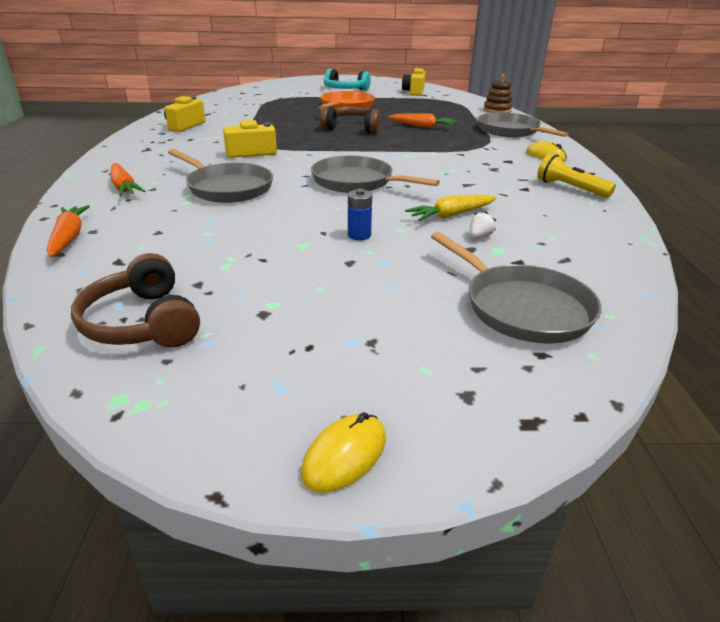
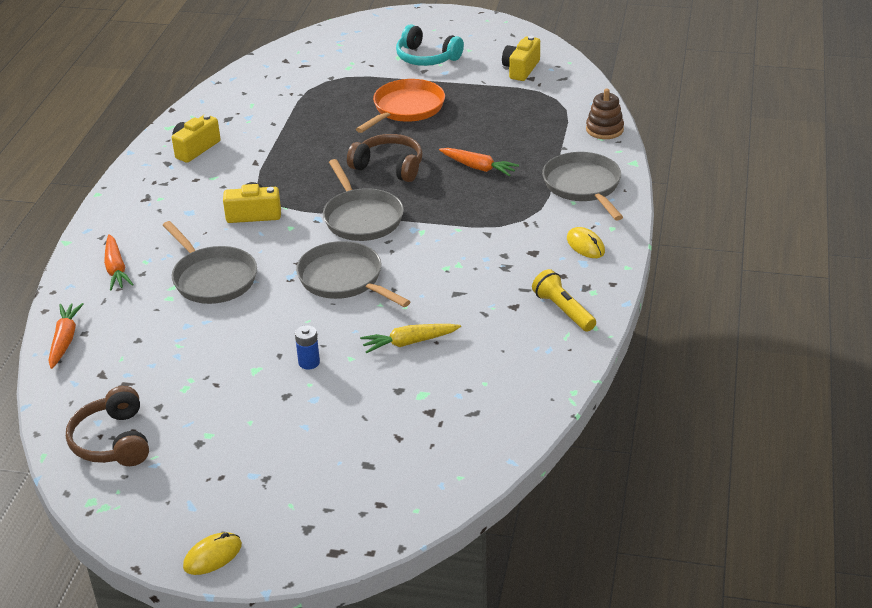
camera: 15 degrees right, 5 degrees up
grey pan [431,232,602,344] -> grey pan moved to [323,159,404,241]
white strawberry [470,211,496,238] -> none

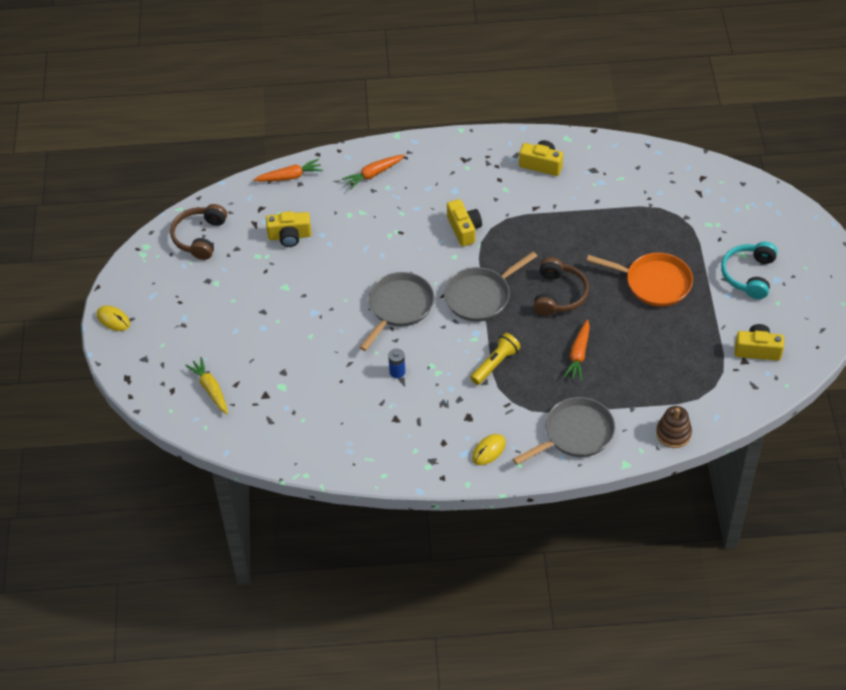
camera: 75 degrees right, 15 degrees up
brown headphones [66,386,149,466] -> brown headphones turned 45 degrees counterclockwise [170,204,227,260]
grey pan [163,221,257,304] -> none
blue battery [295,325,320,370] -> blue battery moved to [388,349,405,378]
yellow carrot [360,324,461,353] -> yellow carrot moved to [185,357,228,414]
yellow flashlight [532,269,596,332] -> yellow flashlight moved to [470,333,521,385]
none -> yellow camera [266,211,311,247]

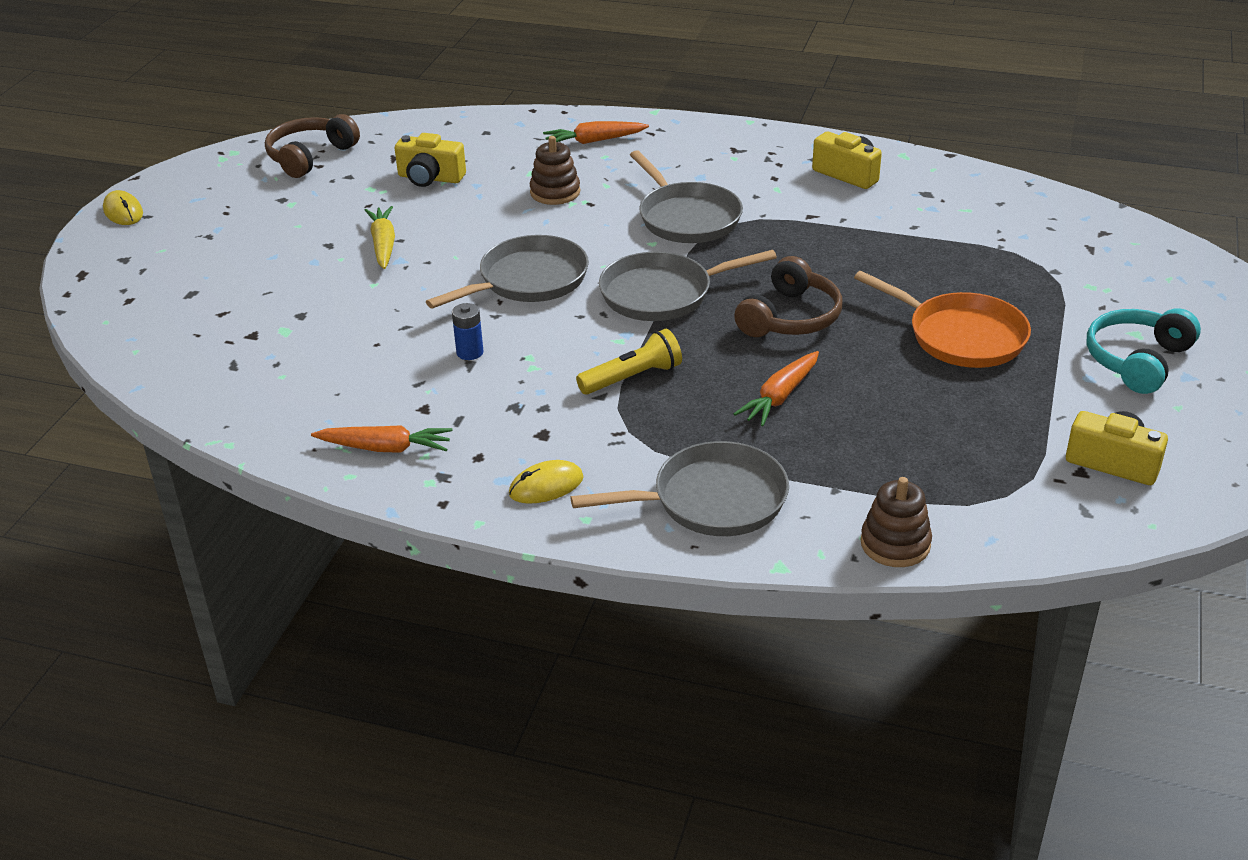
camera: 20 degrees right, 15 degrees down
yellow carrot [185,357,228,414] -> yellow carrot moved to [365,206,395,269]
orange carrot [253,159,323,182] -> orange carrot moved to [311,425,453,453]
yellow camera [447,199,482,246] -> grey pan [630,150,743,243]
none -> brown stacking toy [530,136,580,205]

